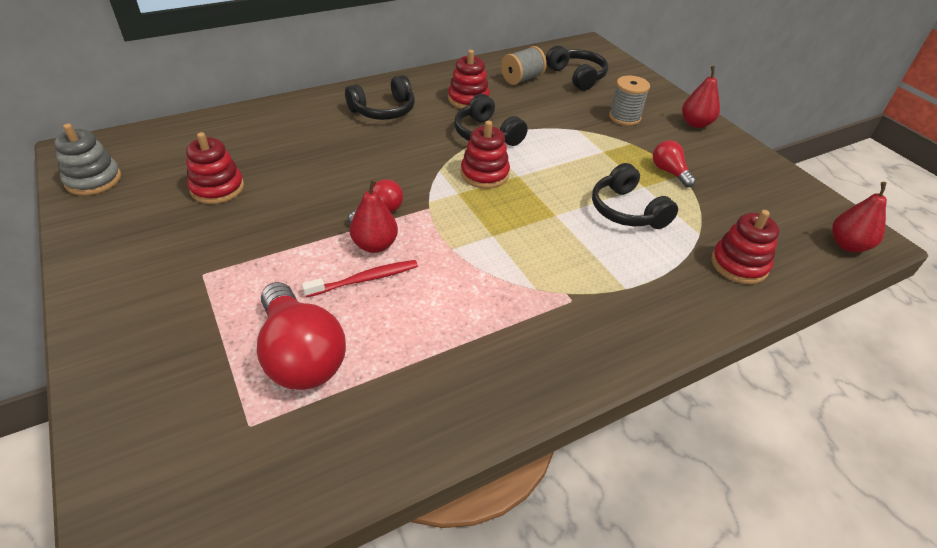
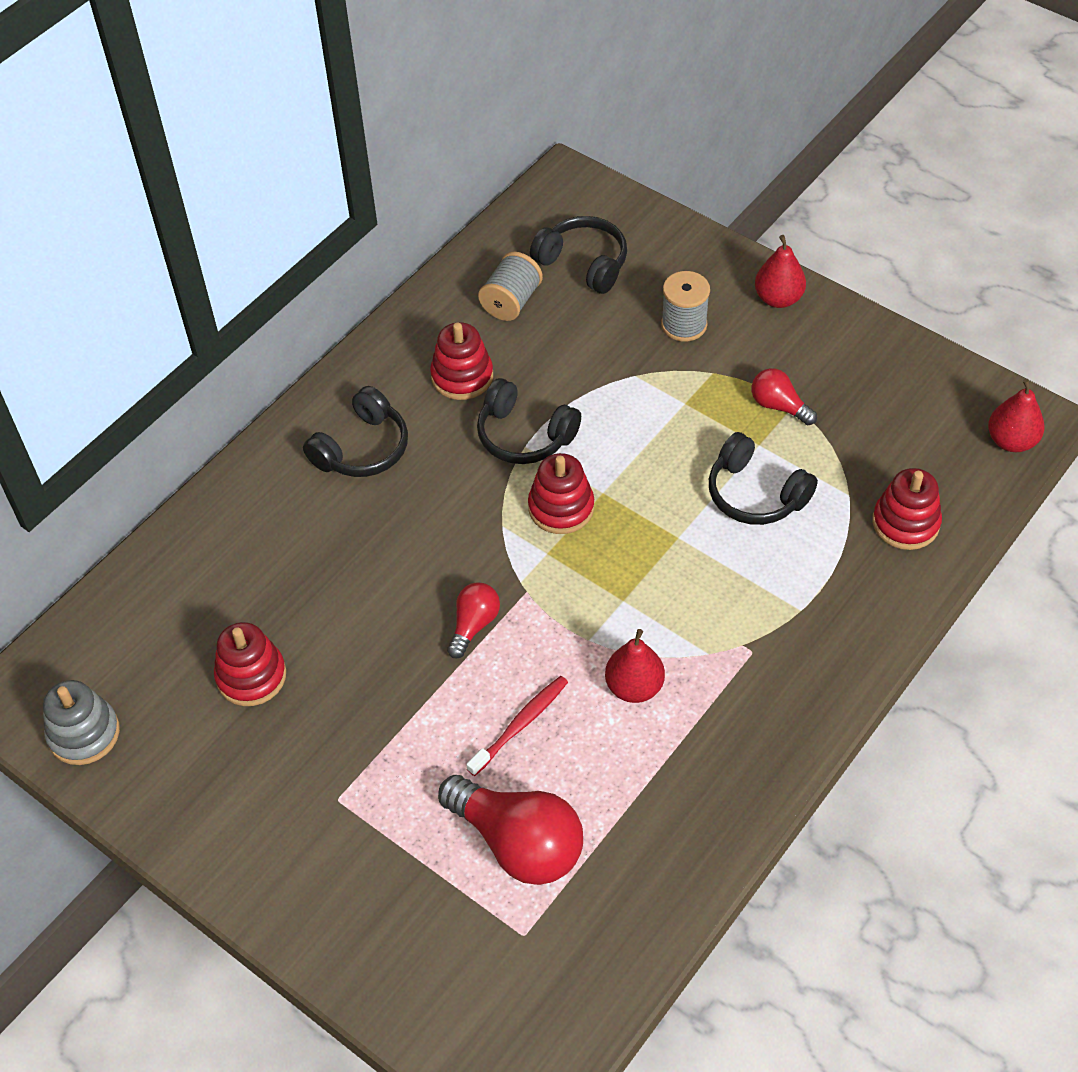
camera: 20 degrees left, 10 degrees up
red pear [350,179,398,253] -> red pear moved to [605,629,665,703]

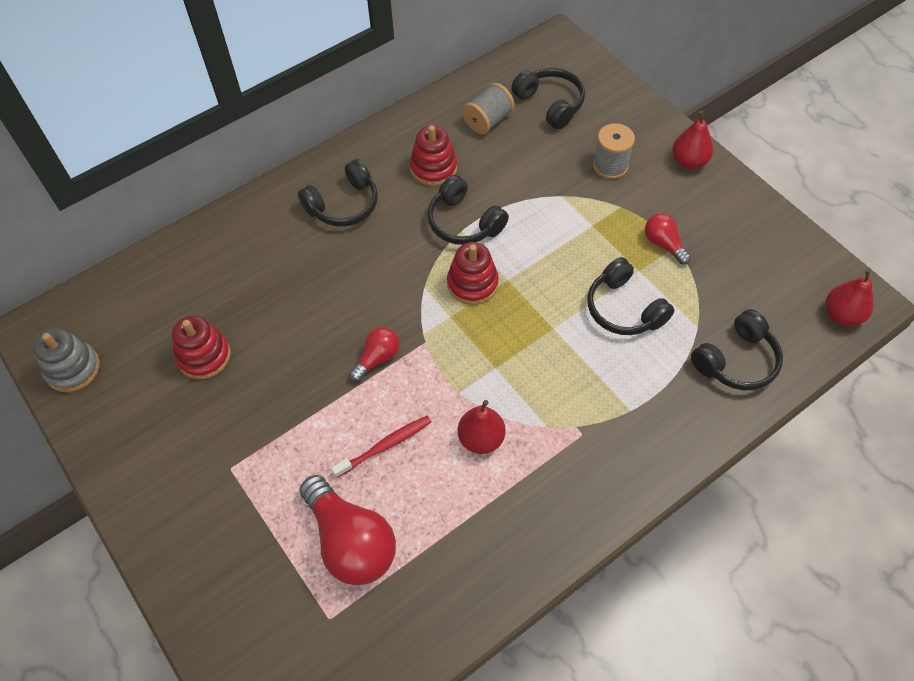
camera: 15 degrees right, 5 degrees up
red stacking toy [872,468,942,550] -> black headphones [691,309,783,390]

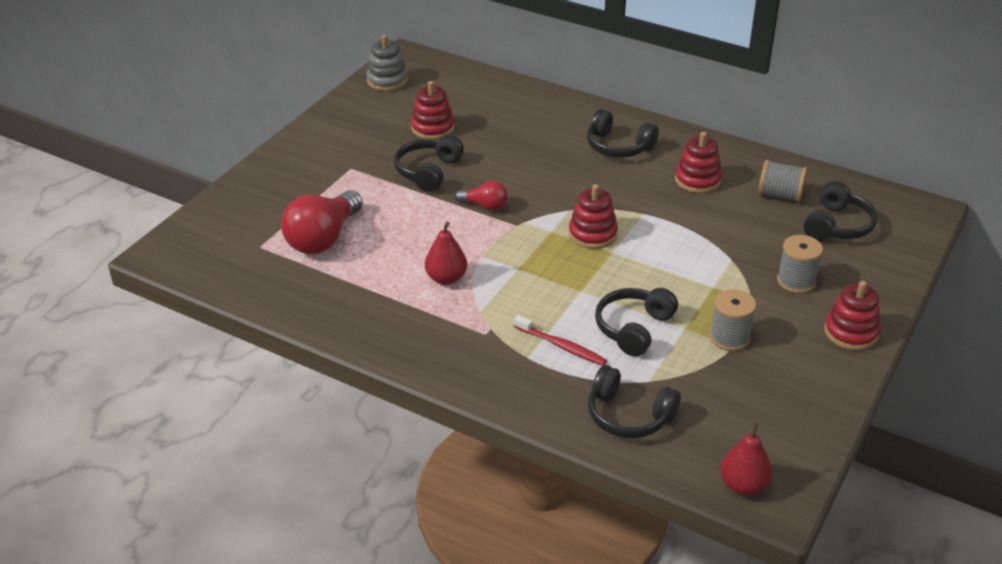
camera: 65 degrees right, 20 degrees down
red toothbrush [331,415,431,478] -> red toothbrush moved to [514,315,607,366]
black headphones [427,175,509,245] -> black headphones moved to [394,135,464,192]
red light bulb [645,213,691,265] -> grey spool [710,289,756,351]
red pear [672,111,713,169] -> red stacking toy [824,281,881,350]

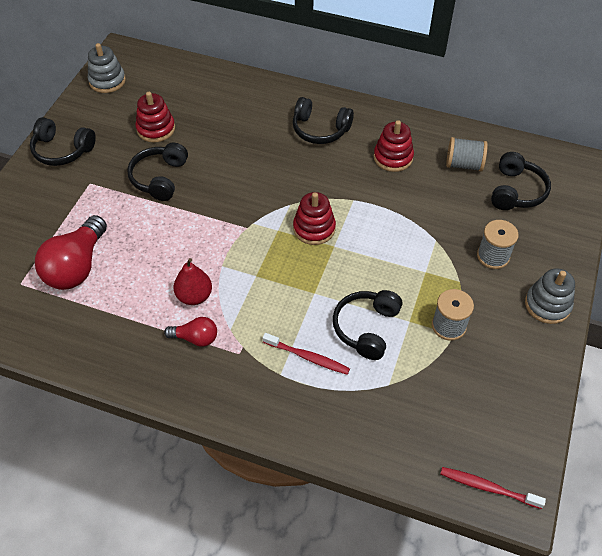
camera: 10 degrees left, 15 degrees up
red light bulb [455,181,508,210] -> red light bulb moved to [164,317,217,347]
black headphones [588,365,681,438] -> black headphones moved to [30,117,96,166]
red pear [720,422,773,496] -> red toothbrush [440,467,546,509]
red stacking toy [824,281,881,350] -> grey stacking toy [525,268,575,324]

